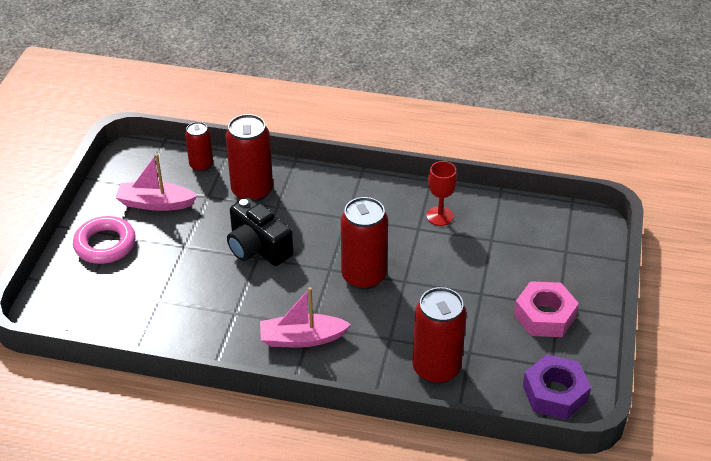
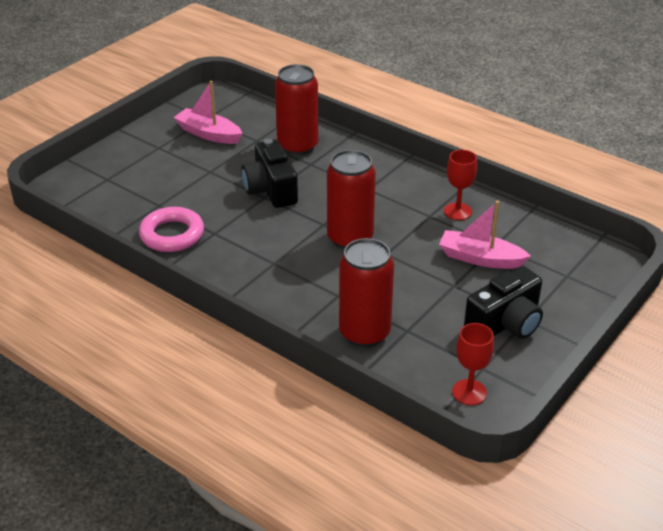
camera: 25 degrees right, 5 degrees down
pink ring [73,216,136,264] -> pink ring moved to [139,207,204,252]
red can [185,122,213,172] -> none
pink boat [260,287,351,347] -> pink boat moved to [439,201,531,269]
pink nut [514,281,579,337] -> black camera [464,266,543,339]
purple nut [523,354,591,420] -> red goblet [452,323,494,405]

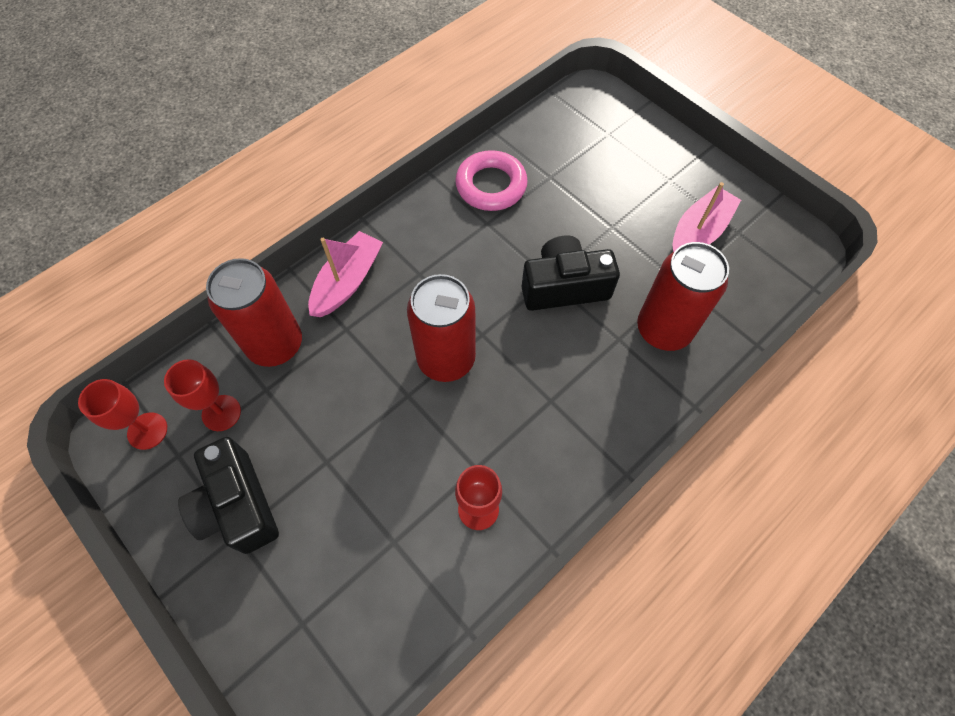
camera: 100 degrees right, 25 degrees up
pink boat [439,201,531,269] -> pink boat moved to [308,231,383,317]
none -> red goblet [164,359,241,431]

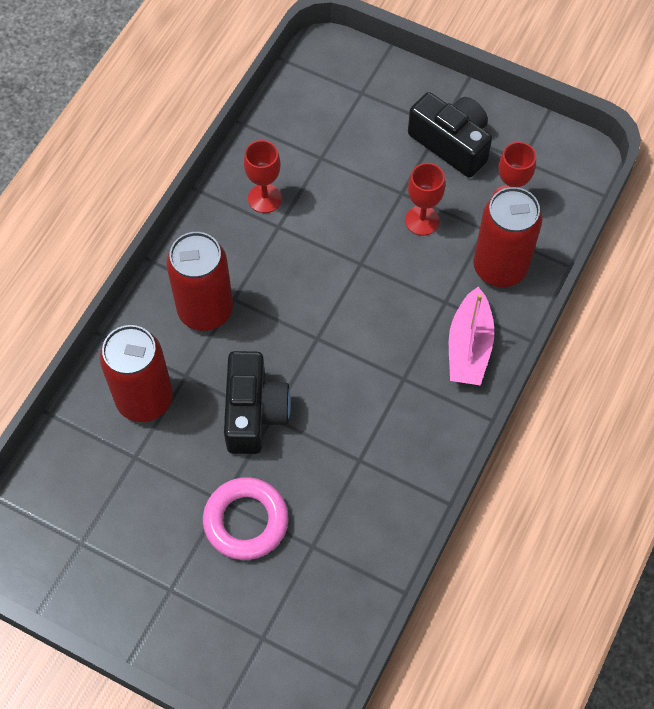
camera: 160 degrees right, 0 degrees up
red goblet [78,379,167,450] -> red goblet moved to [405,163,445,236]
red can [407,274,476,382] -> red can moved to [166,232,233,331]
pink ring [455,150,528,211] -> pink ring moved to [203,477,288,560]
black camera [522,235,620,311] -> black camera turned 60 degrees counterclockwise [224,351,291,454]
pink boat [672,182,741,252] -> none

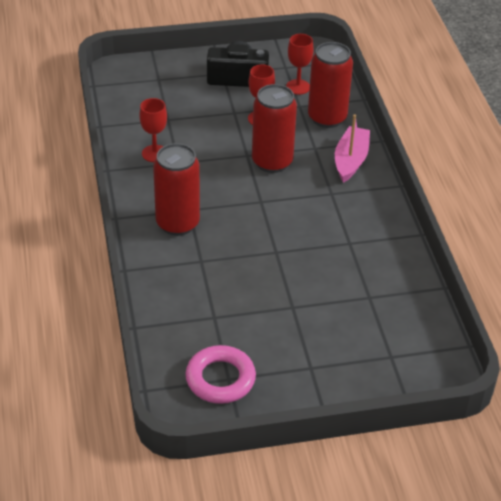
camera: 40 degrees left, 20 degrees down
red can [100,325,173,422] -> red can moved to [252,84,297,173]
pink ring [203,477,288,560] -> pink ring moved to [185,345,256,404]
black camera [224,351,291,454] -> none
pink boat [449,287,494,385] -> pink boat turned 135 degrees counterclockwise [335,114,370,183]

